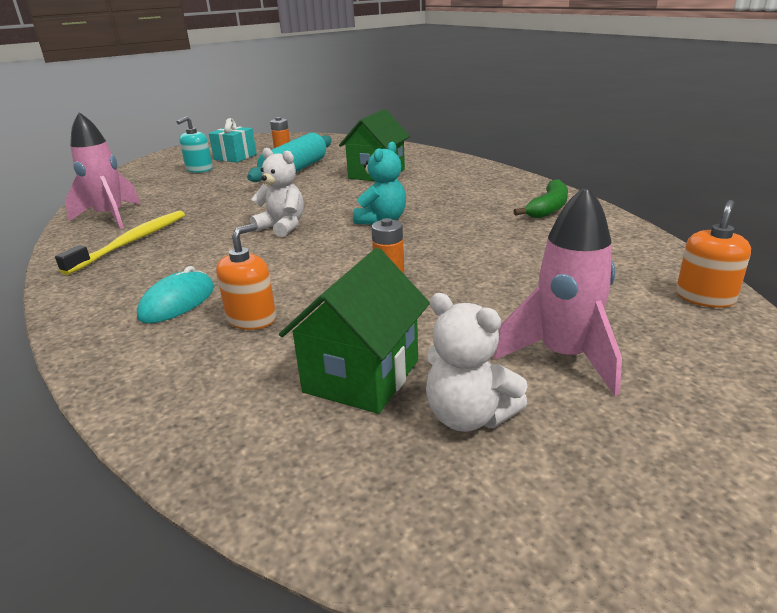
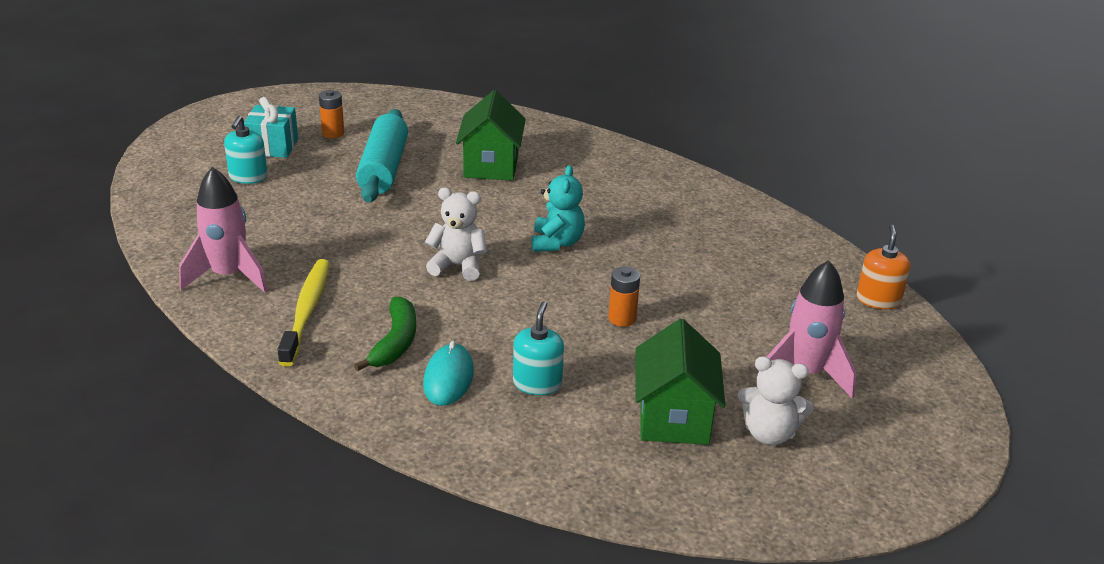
camera: 25 degrees left, 5 degrees up
orange soap dispenser [216,223,276,330] -> turquoise soap dispenser [513,301,564,395]
green banana [513,179,568,218] -> green banana moved to [354,296,416,371]

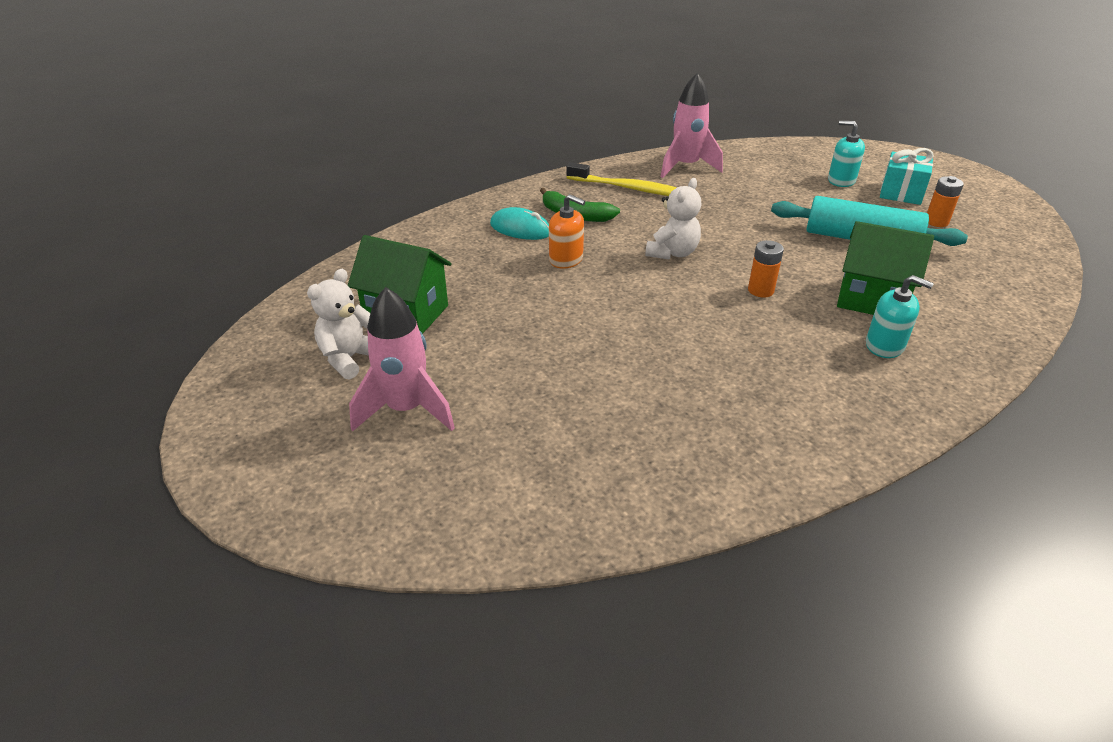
camera: 110 degrees right, 5 degrees up
turquoise soap dispenser [513,301,564,395] -> turquoise soap dispenser moved to [866,275,934,358]
turquoise teddy bear [532,165,585,252] -> none
orange battery [608,267,640,327] -> orange battery moved to [748,240,784,298]
orange soap dispenser [857,225,910,309] -> orange soap dispenser moved to [549,194,585,269]

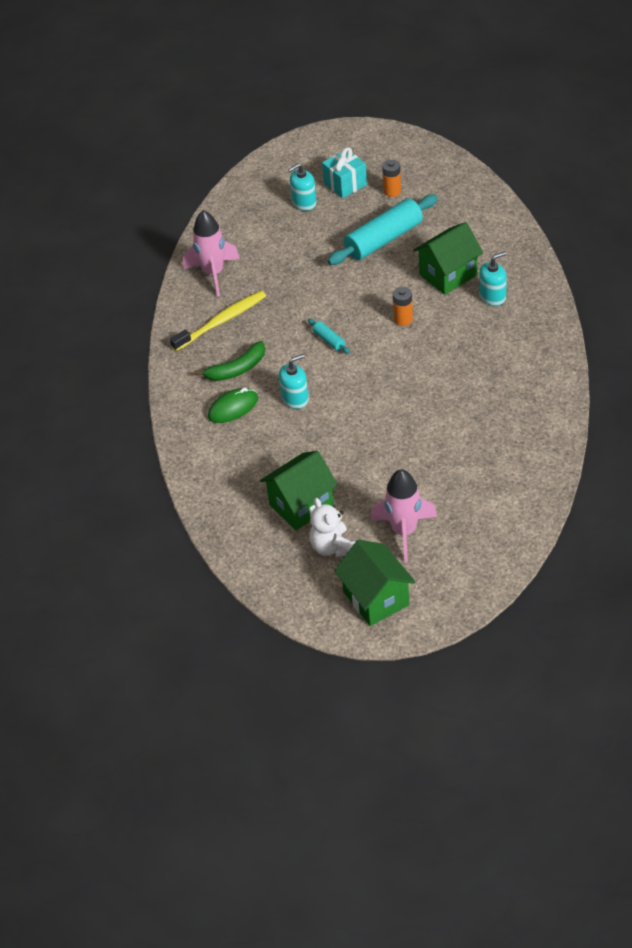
camera: 55 degrees left, 10 degrees up
turquoise mouse [490,207,549,240] -> green mouse [208,388,258,423]
orange soap dispenser [549,194,585,269] -> turquoise soap dispenser [279,354,309,409]
white teddy bear [645,178,701,260] -> turquoise rolling pin [308,318,350,354]
none -> green house [334,540,415,626]

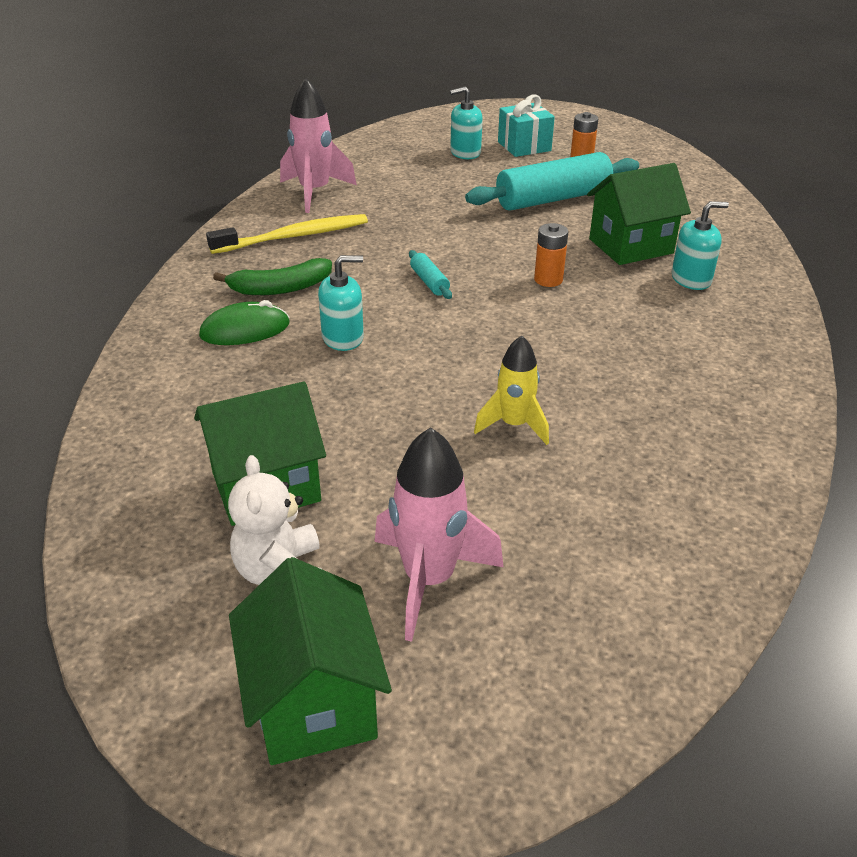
camera: 10 degrees right, 10 degrees down
none -> yellow rocket [474,335,549,445]

